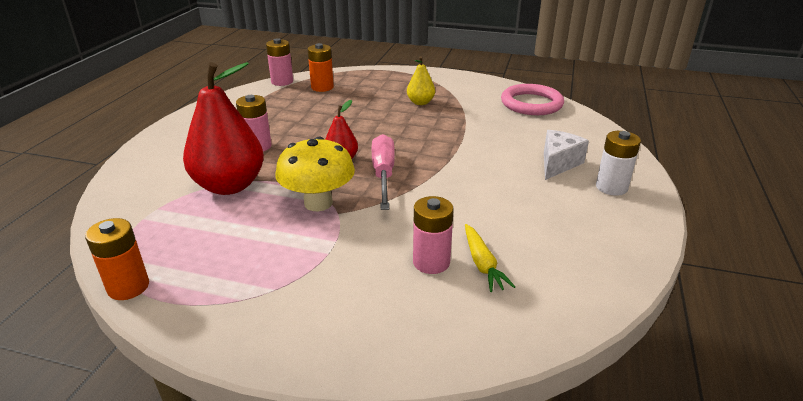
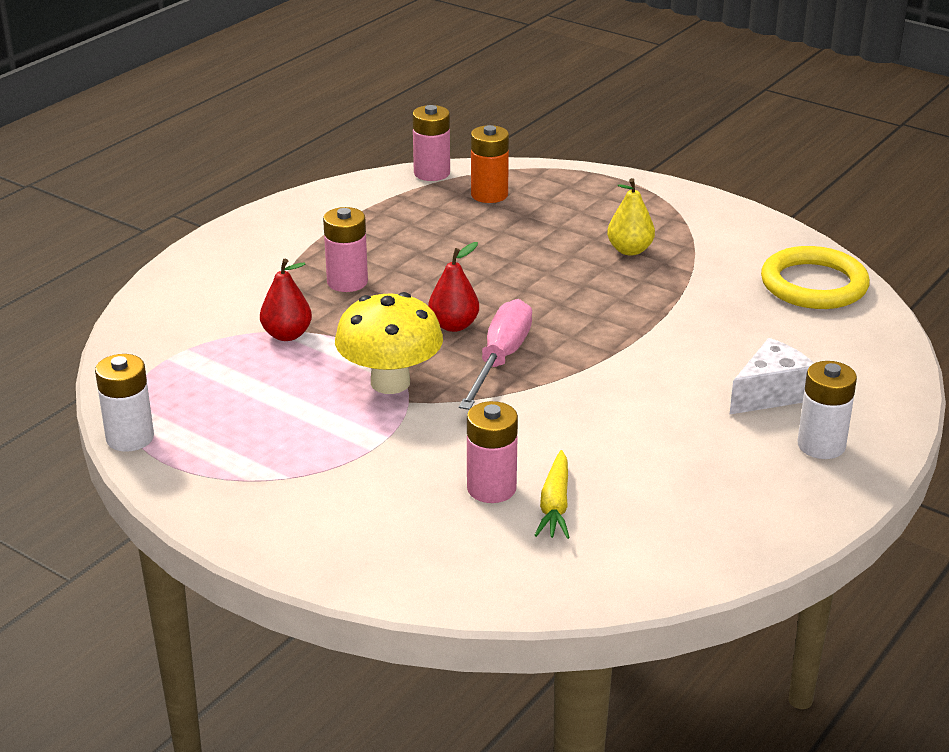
camera: 20 degrees right, 0 degrees up
orange battery [85,218,149,300] -> white battery [95,354,154,452]
red pear [183,62,264,195] -> red pear [260,259,312,341], size x0.49
pink ring [501,84,564,115] -> yellow ring [761,246,870,309]

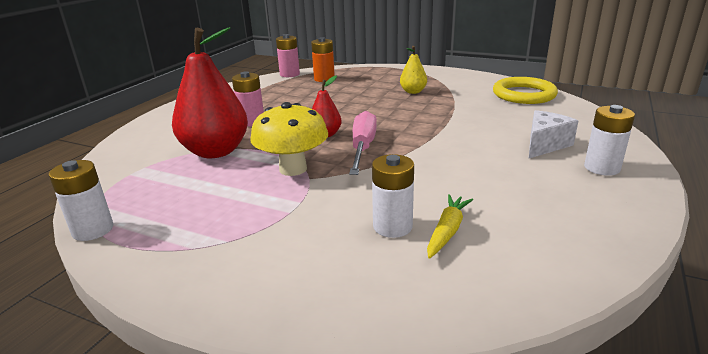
camera: 10 degrees left, 5 degrees down
red pear [260,259,312,341] -> red pear [172,27,248,158], size x2.03
pink battery [467,401,518,503] -> white battery [372,154,414,238]
yellow carrot [535,450,570,539] -> yellow carrot turned 150 degrees counterclockwise [427,194,473,259]

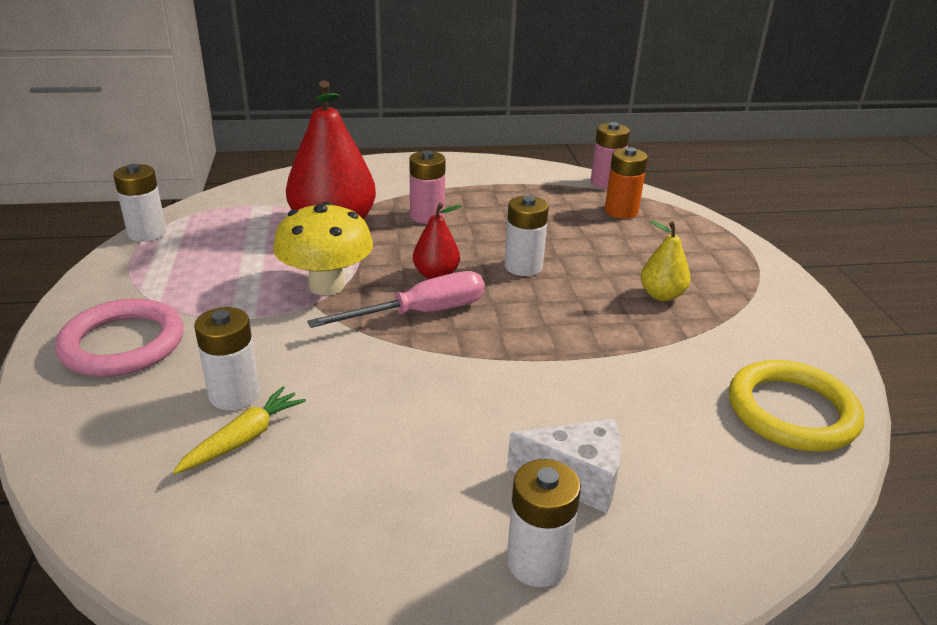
camera: 55 degrees right, 5 degrees up
yellow carrot [427,194,473,259] -> yellow carrot turned 45 degrees counterclockwise [173,386,306,474]
none -> pink ring [55,298,184,377]
none -> white battery [505,196,549,276]

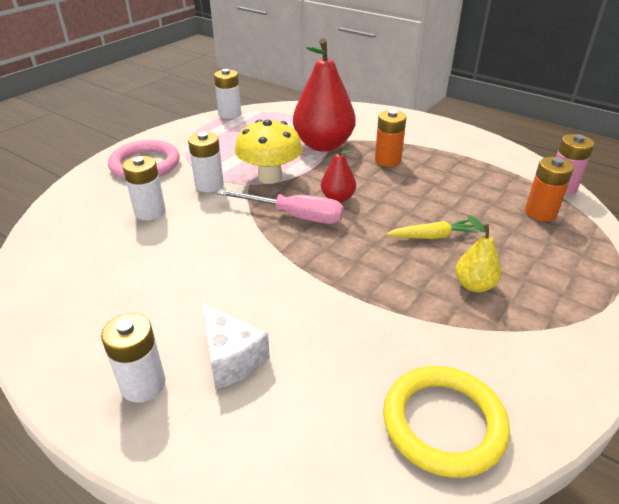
camera: 45 degrees right, 5 degrees up
yellow carrot [173,386,306,474] -> yellow carrot moved to [386,220,478,239]
pink battery [409,150,446,224] -> orange battery [375,110,406,167]
white battery [505,196,549,276] -> white battery moved to [188,132,224,192]

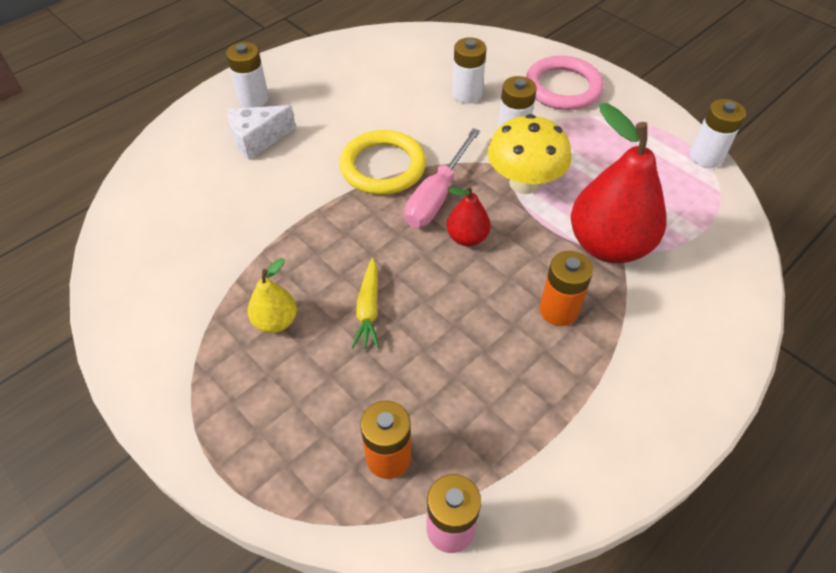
camera: 100 degrees right, 15 degrees up
yellow ring [383,366,510,478] -> yellow ring moved to [339,130,426,195]

